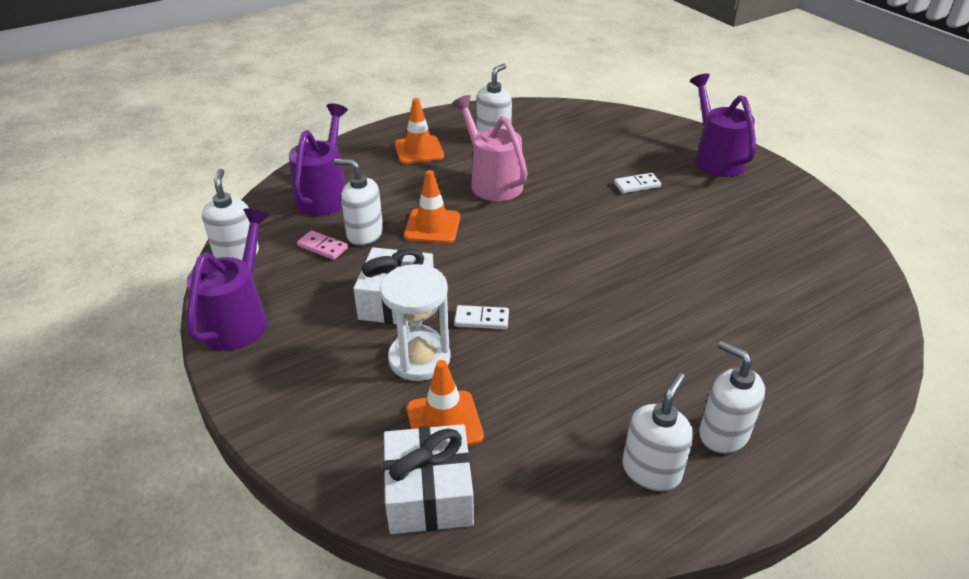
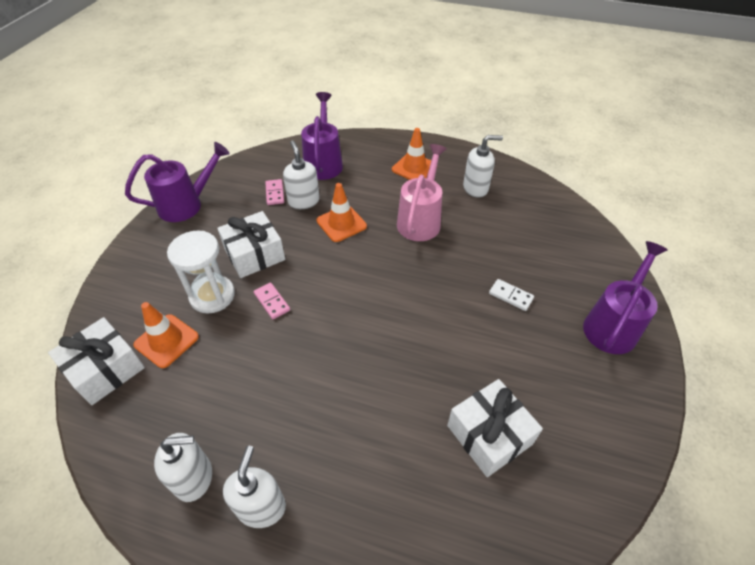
camera: 50 degrees right, 10 degrees up
white soap dispenser [202,169,259,260] -> none
purple watering can [289,103,348,216] -> purple watering can turned 60 degrees counterclockwise [301,92,343,180]
white domino [454,305,509,329] -> pink domino [254,282,290,319]
none -> white gift [447,379,543,477]

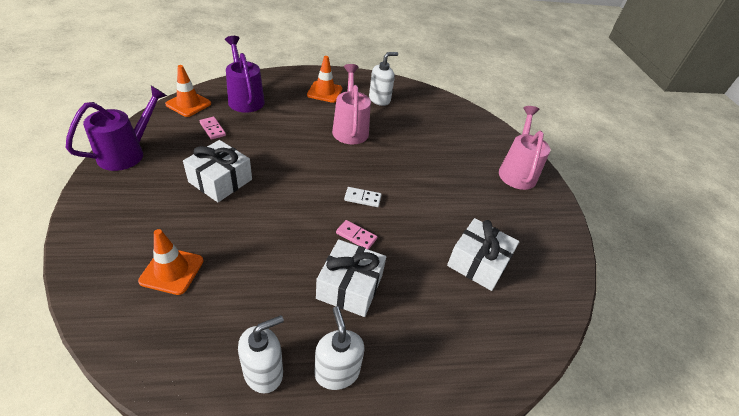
camera: 30 degrees left, 5 degrees down
white gift [48,317,145,405] -> white gift moved to [316,239,386,317]
white hourglass [167,231,235,314] -> none
pink domino [254,282,290,319] -> pink domino moved to [336,220,377,250]
white soap dispenser [283,140,320,209] -> none
orange traffic cone [317,183,367,242] -> orange traffic cone moved to [165,65,211,117]
white domino [489,279,534,311] -> white domino moved to [344,187,382,207]
purple watering can [583,241,668,354] -> pink watering can [499,106,550,190]

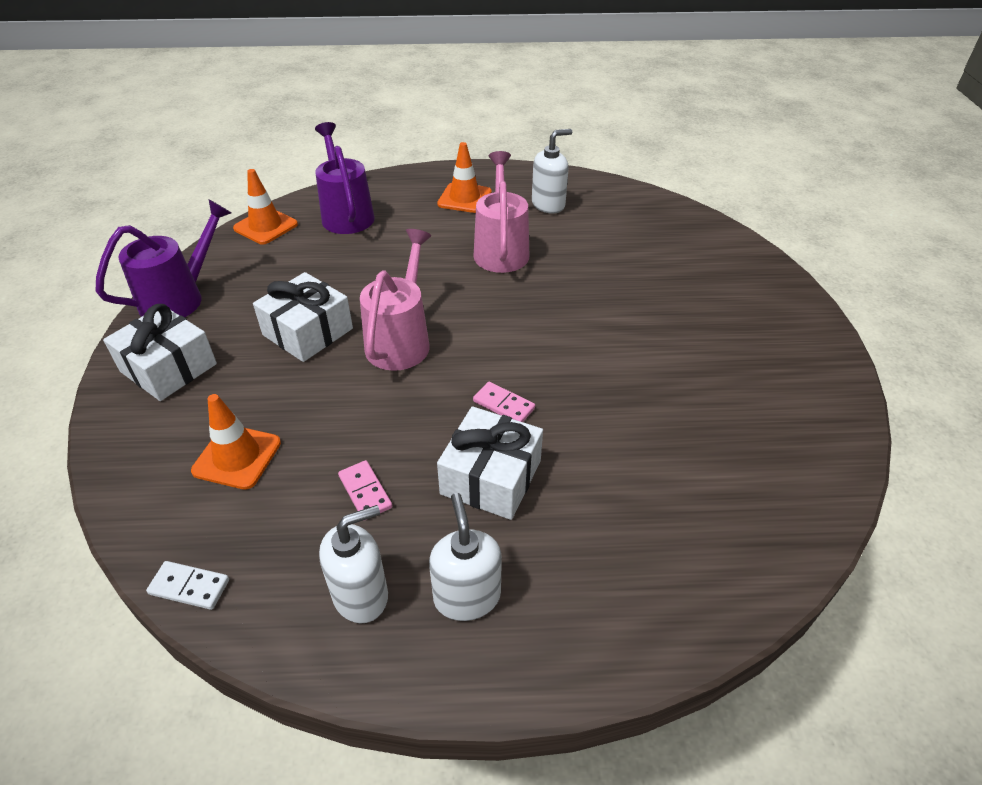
camera: 10 degrees right, 0 degrees up
pink domino [200,117,226,140] -> pink domino moved to [338,460,392,520]
white domino [344,187,382,207] -> white domino moved to [146,561,229,610]
white gift [447,218,519,291] -> white gift moved to [103,304,217,401]
pink watering can [499,106,550,190] -> pink watering can moved to [360,229,431,371]

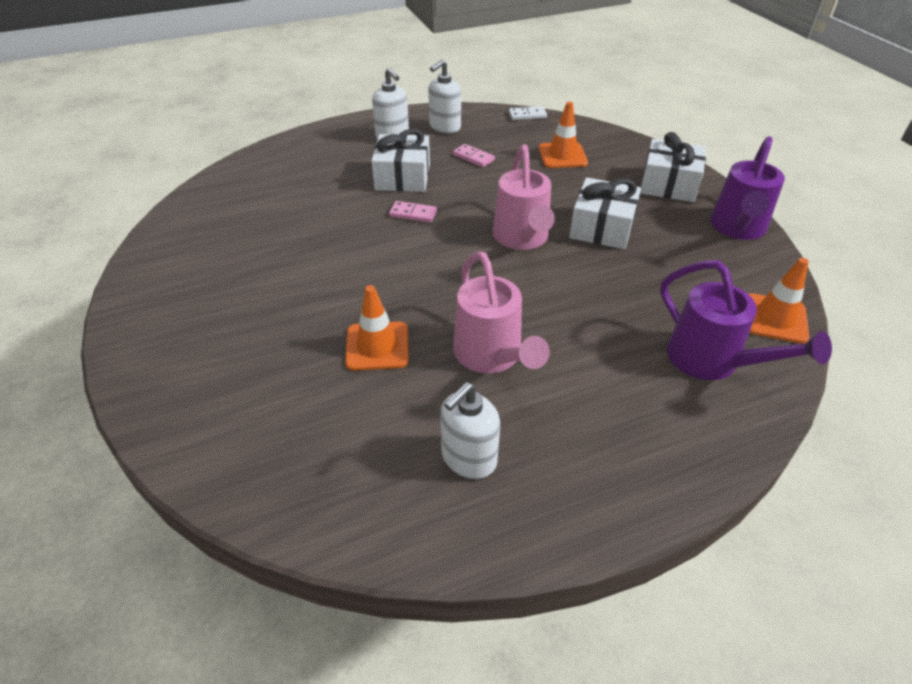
camera: 160 degrees right, 0 degrees up
orange traffic cone [437,142,492,213] -> orange traffic cone moved to [345,285,409,371]

